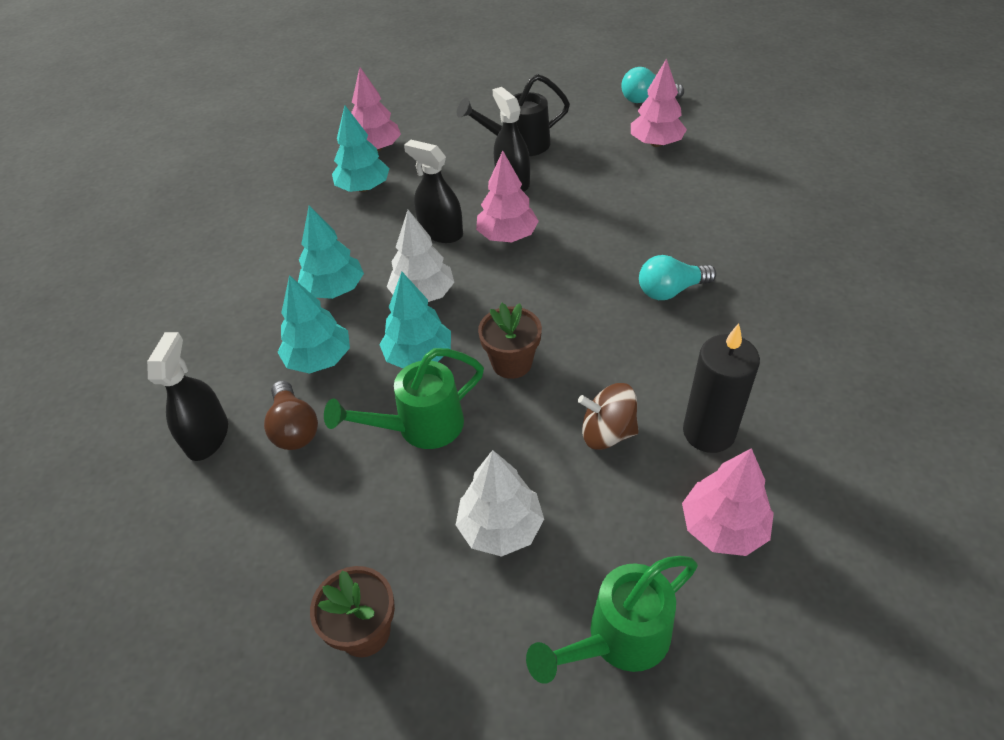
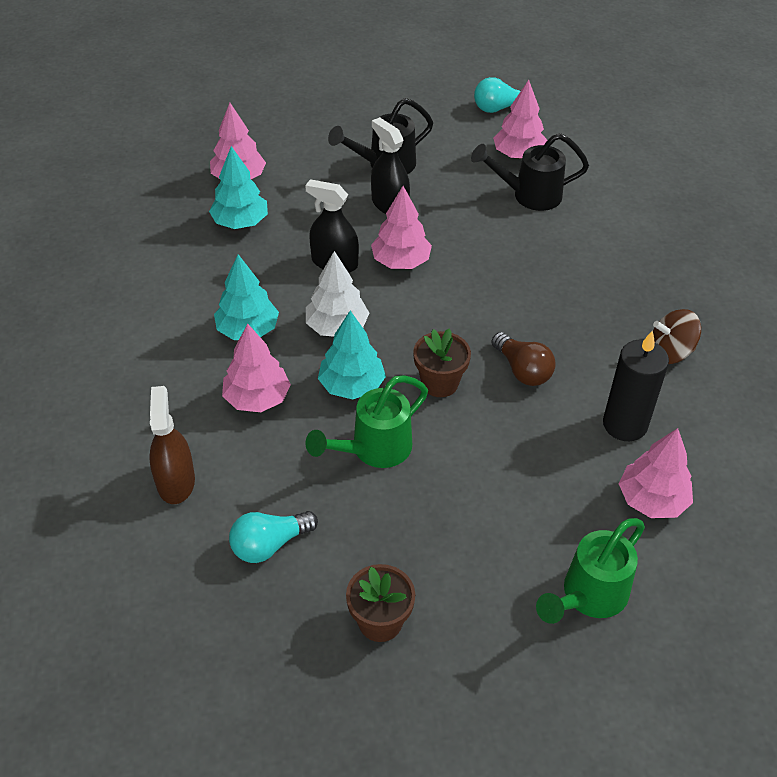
camera: 15 degrees left, 0 degrees up
black spray bottle [147,332,228,461] -> brown spray bottle [149,386,195,504]
brown light bulb [264,380,318,450] -> brown light bulb moved to [491,332,556,386]
turquoise tree [277,275,350,374] -> pink tree [222,323,291,412]
white tree [456,450,544,557] -> none
brown spinning top [578,383,639,450] -> brown spinning top moved to [653,309,701,364]
turquoise light bulb [639,255,716,300] -> turquoise light bulb moved to [229,511,318,563]
none -> black watering can [471,133,589,211]

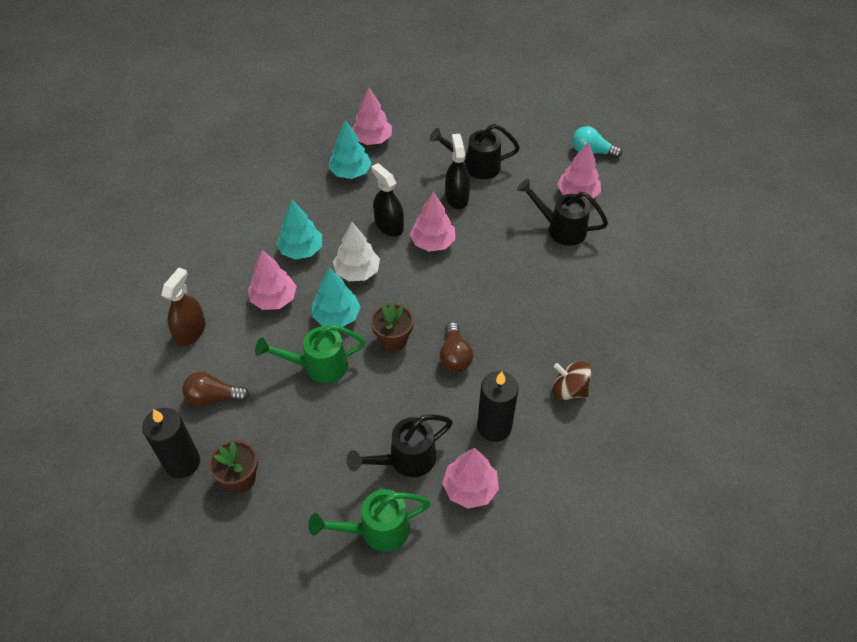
camera: 30 degrees right, 5 degrees up
turquoise light bulb [229,511,318,563] -> brown light bulb [182,372,249,406]
none -> black candle [142,408,200,478]
none -> black watering can [346,414,453,477]

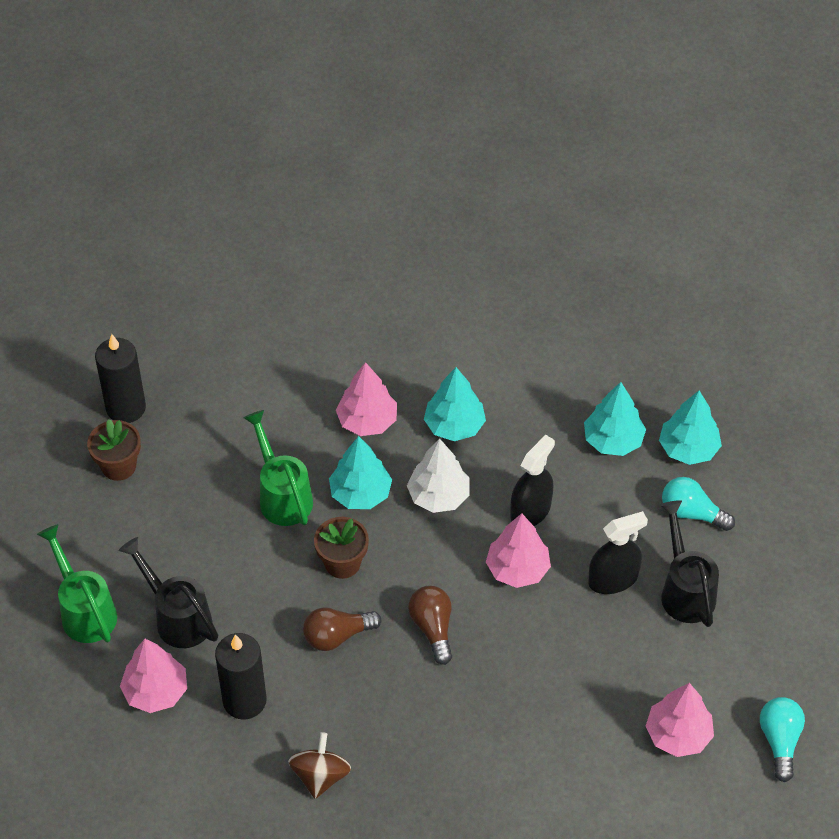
camera: 75 degrees right, 0 degrees up
brown spray bottle [161,268,206,346] -> none
brown light bulb [182,372,249,406] -> brown light bulb moved to [408,586,452,665]
pink tree [352,87,392,145] -> turquoise tree [659,391,722,465]
black watering can [517,179,608,246] -> none
none -> turquoise light bulb [662,477,735,531]

